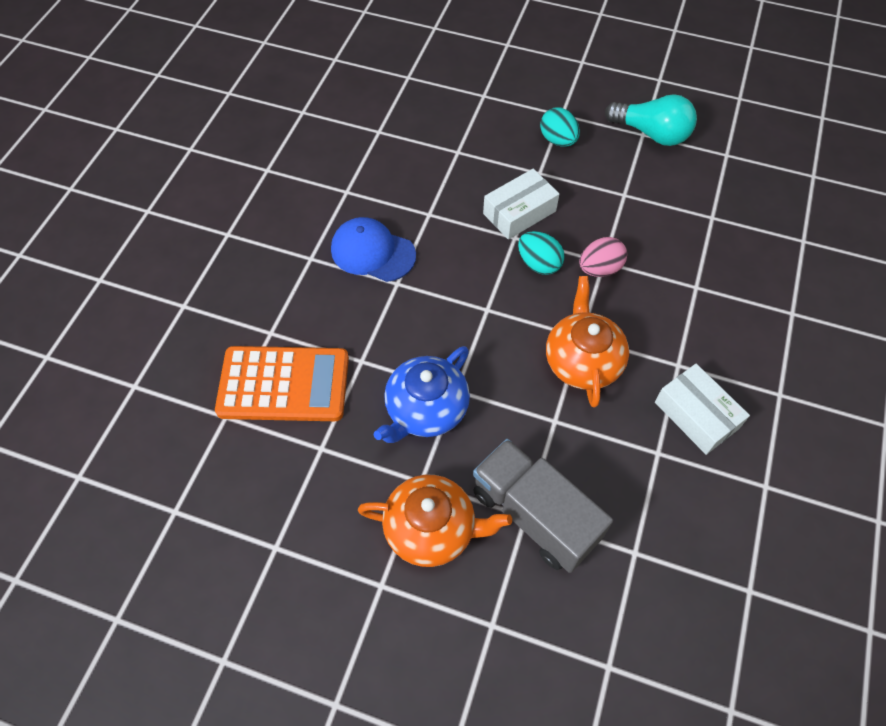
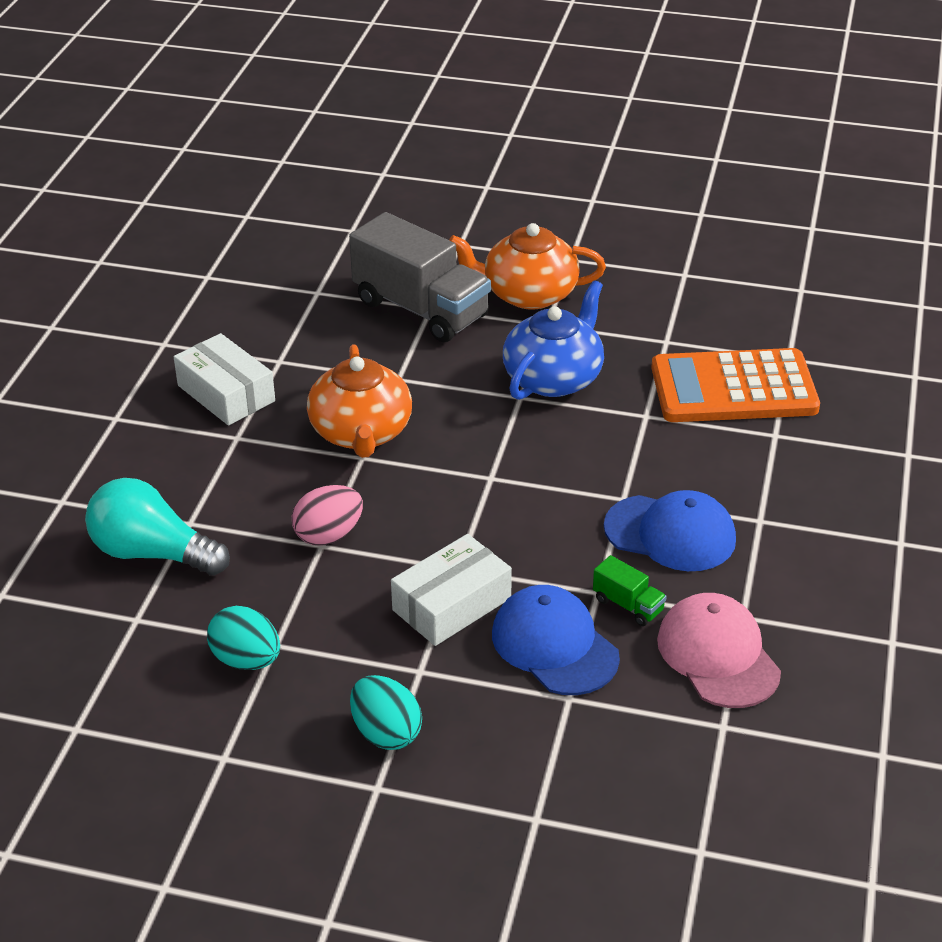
camera: 175 degrees right, 20 degrees down
turquoise egg [518,231,565,275] -> turquoise egg moved to [207,606,280,670]
turquoise light bulb [605,94,697,146] -> turquoise light bulb moved to [85,478,230,576]
none -> blue cap [492,585,620,695]
none -> green truck [593,555,667,626]
none -> pink cap [657,593,781,708]

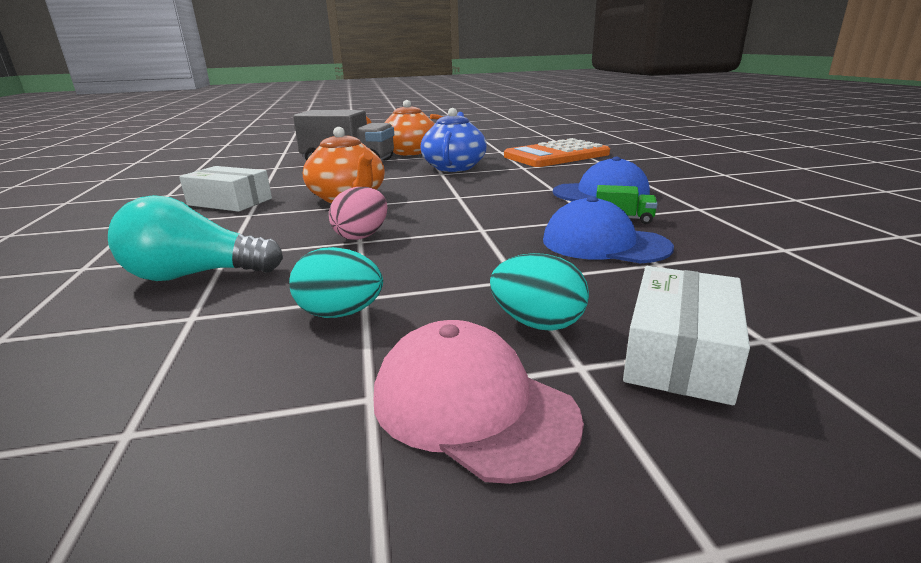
camera: 25 degrees left, 15 degrees down
white box [391,534,512,646] -> white box moved to [623,266,750,405]
pink cap [657,593,781,708] -> pink cap moved to [374,320,584,484]

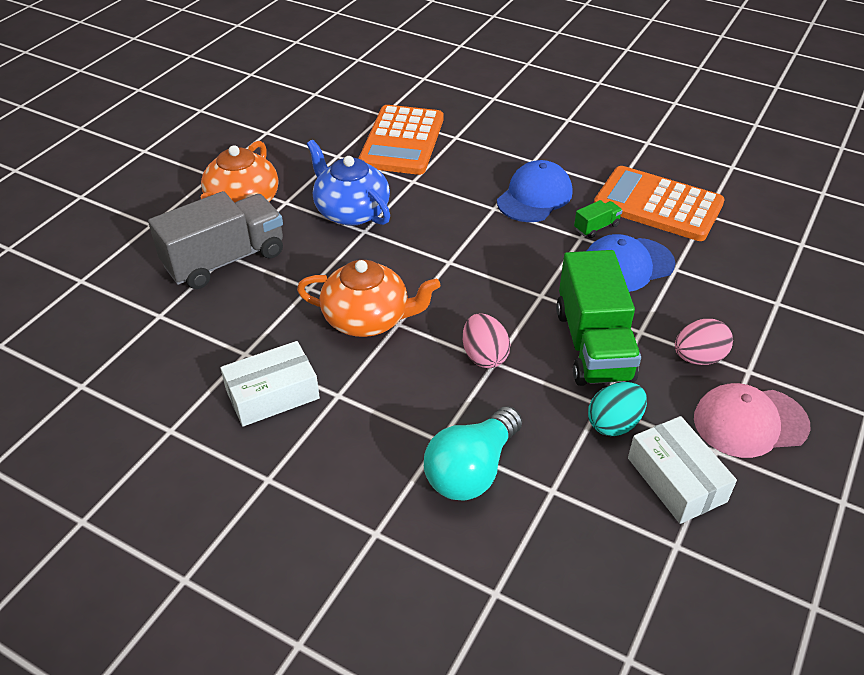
camera: 50 degrees left, 20 degrees up
turquoise egg [490,253,589,331] -> pink egg [675,319,733,365]
white box [623,266,750,405] -> white box moved to [628,416,737,524]
none -> green truck [556,250,641,386]
none -> orange calculator [594,166,725,241]

